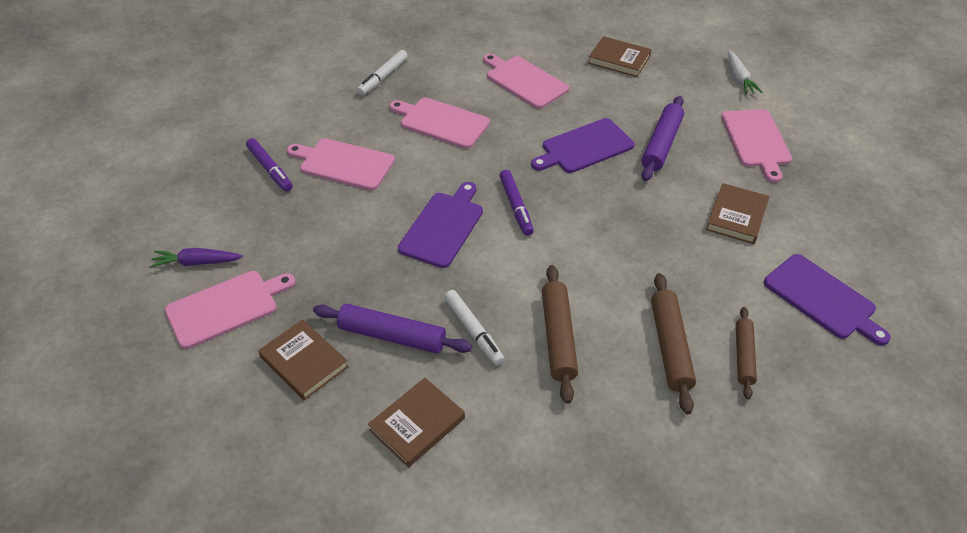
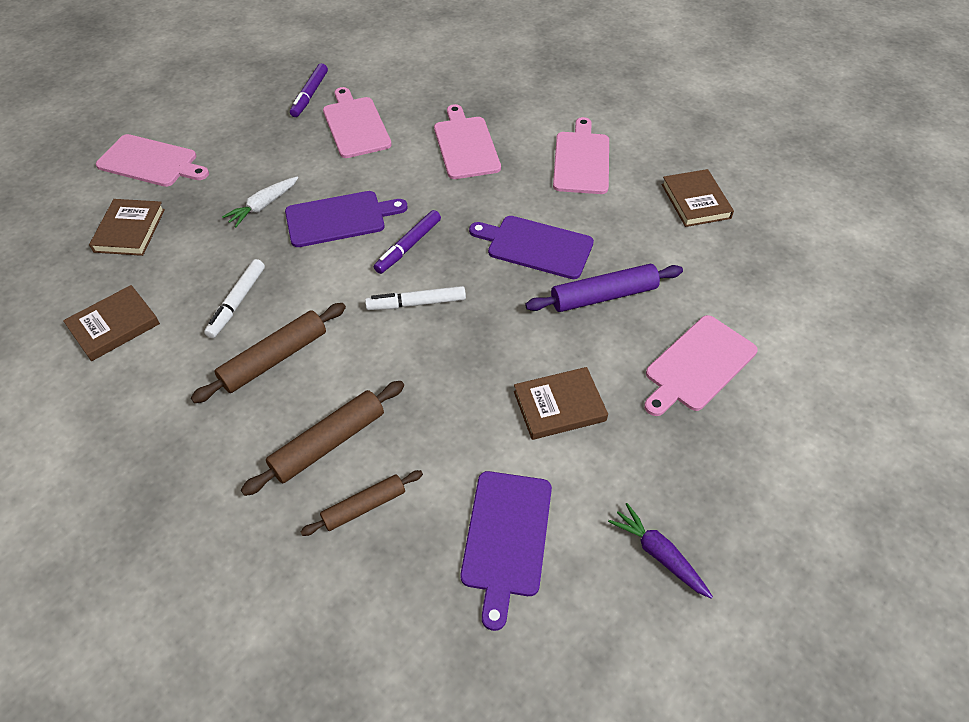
camera: 50 degrees right, 5 degrees up
purple carrot [150,248,243,268] -> purple carrot moved to [608,503,713,599]
purple rolling pin [313,304,472,353] -> none
white marker [357,50,408,95] -> white marker moved to [365,286,466,310]
brown book [368,378,465,468] -> brown book turned 45 degrees counterclockwise [63,285,160,361]
white carrot [728,50,762,95] -> white carrot moved to [222,176,298,227]

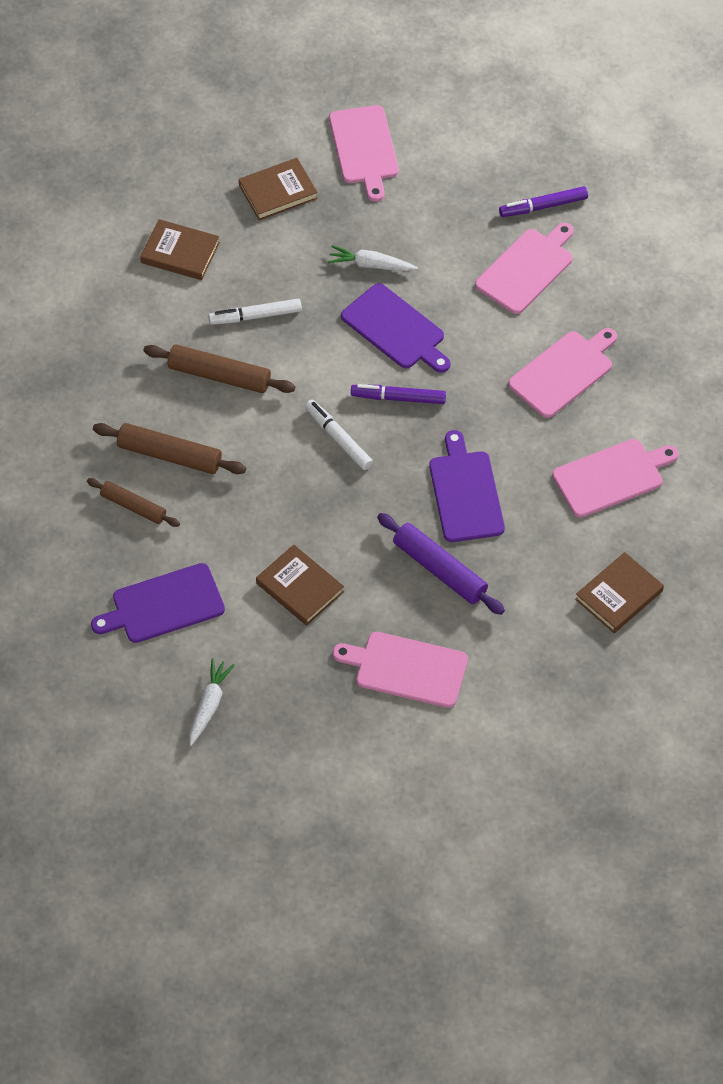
camera: 60 degrees right, 5 degrees up
purple carrot [608,503,713,599] -> white carrot [189,658,235,746]

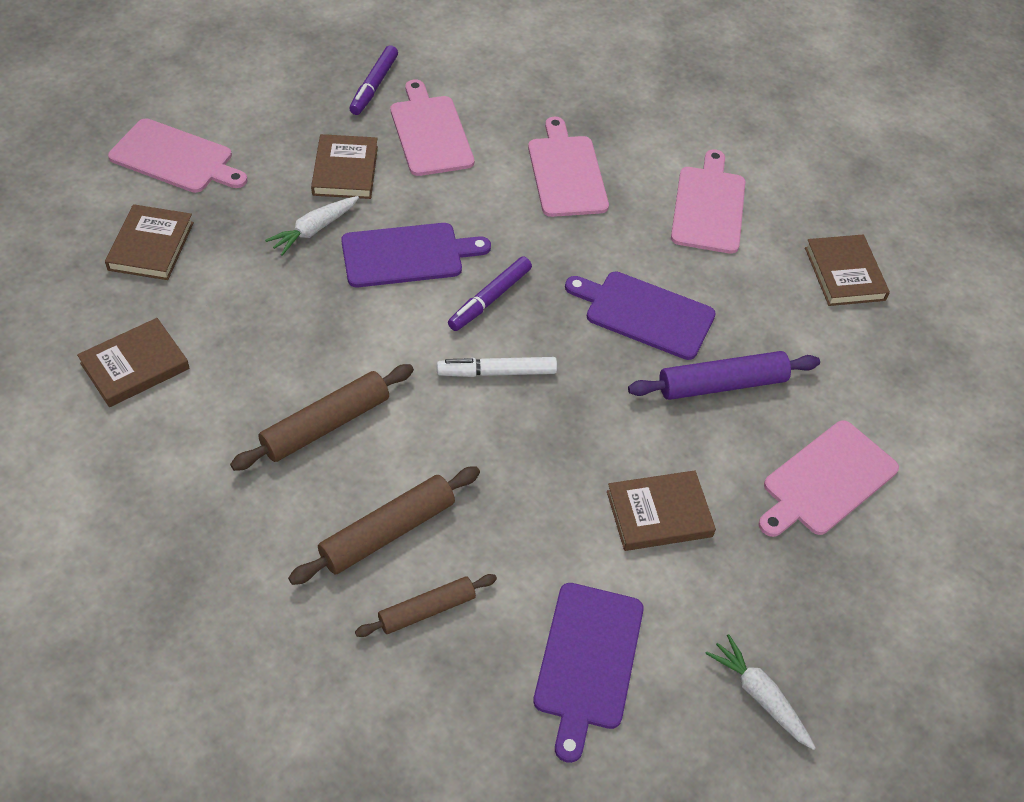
camera: 60 degrees left, 5 degrees down
white marker [208,299,302,325] -> none
none -> brown book [311,134,378,199]

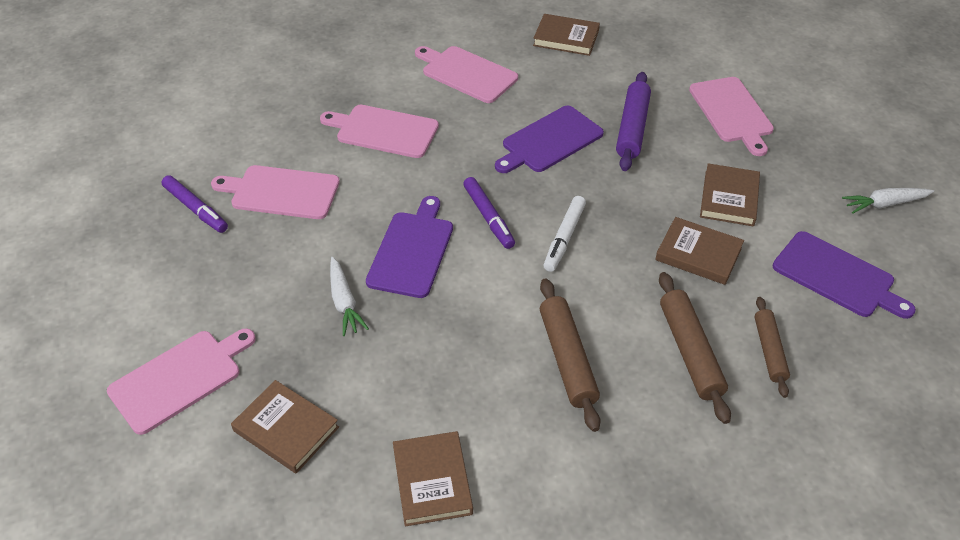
camera: 60 degrees left, 5 degrees down
brown book [311,134,378,199] -> brown book moved to [655,217,744,285]

